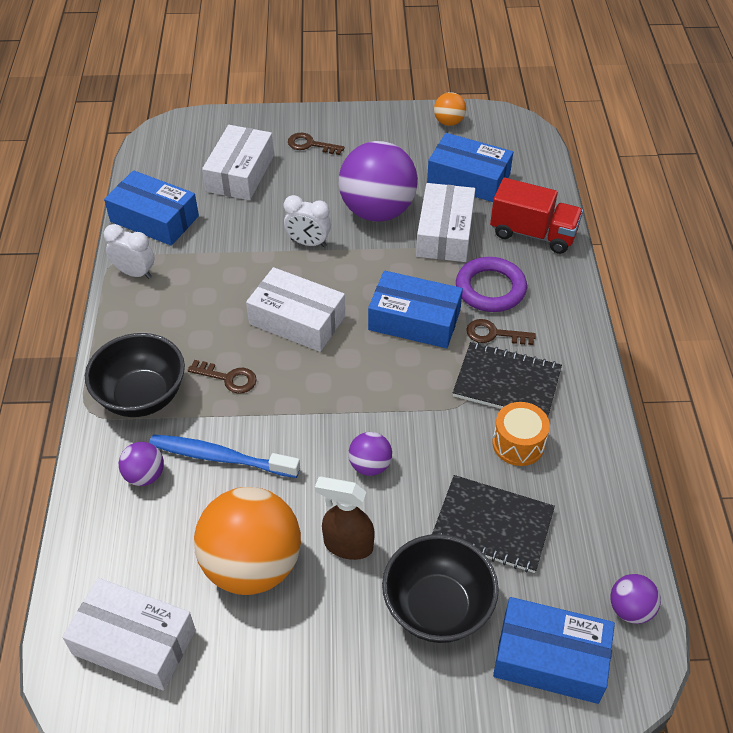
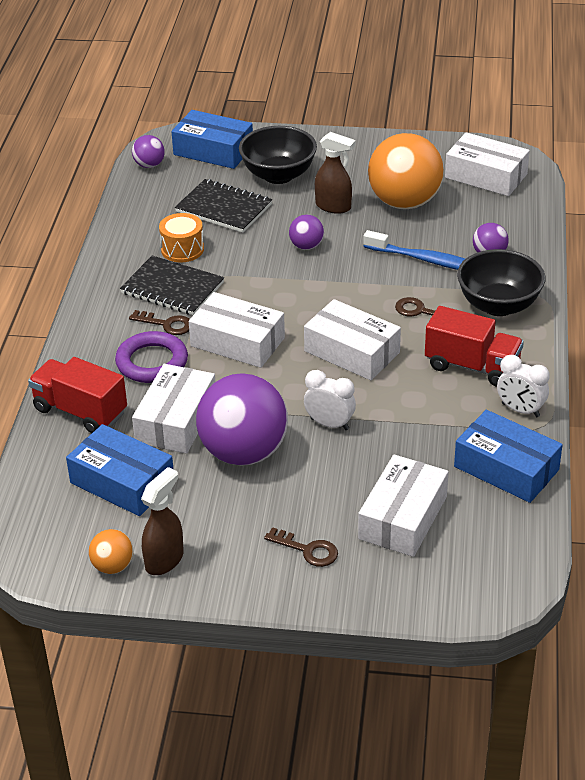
camera: 170 degrees left, 10 degrees down
blue box [368,271,463,348] -> white box [189,292,285,368]
none -> brown spray bottle [141,467,184,575]
none -> red truck [425,306,524,387]

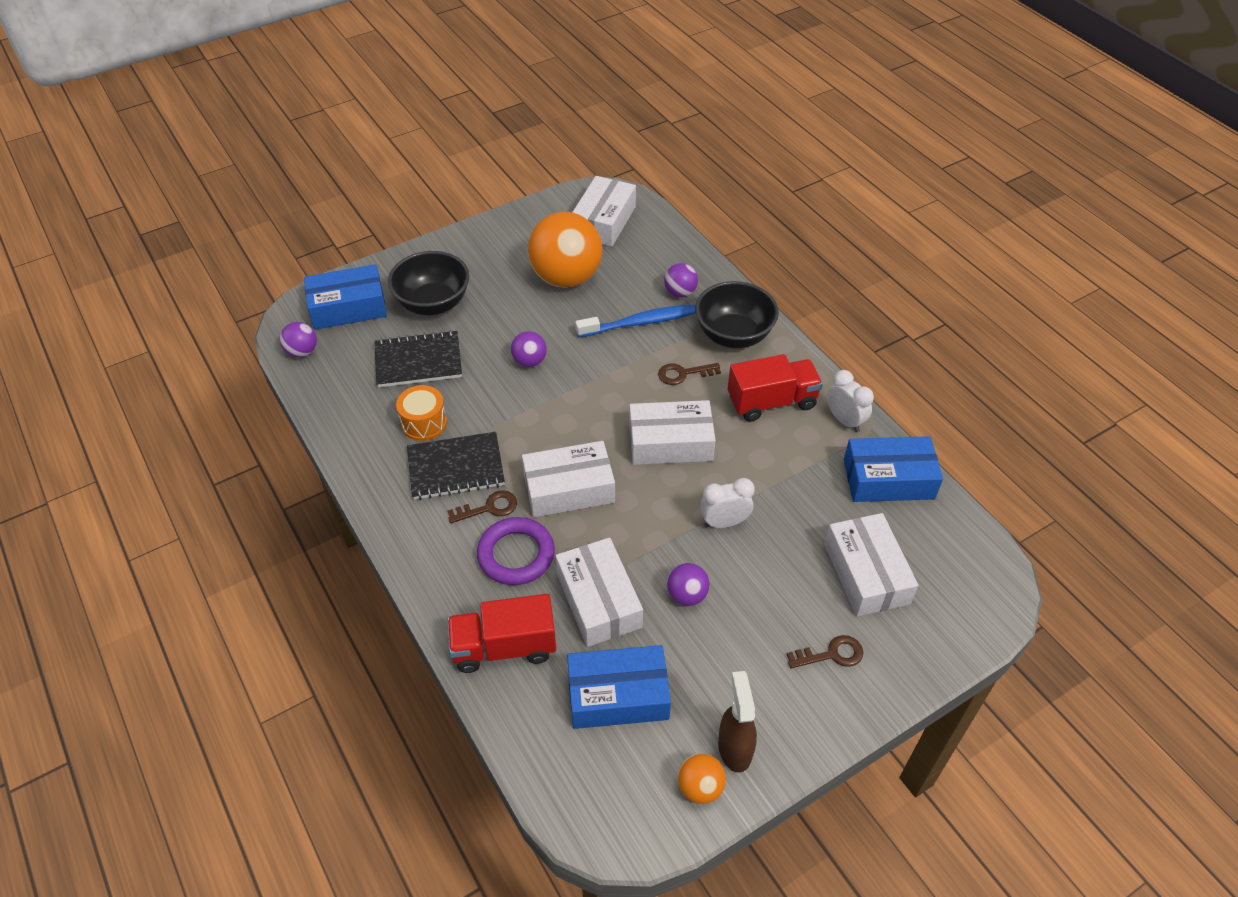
camera: 40 degrees left, 10 degrees up
purple ball [196,373,288,466] -> purple ball [667,563,710,606], size x0.45
brown spray bottle [315,132,356,214] -> none
white box [445,132,530,196] -> white box turned 60 degrees counterclockwise [573,176,636,247]
white clock [497,355,550,417] -> white clock turned 120 degrees counterclockwise [827,370,874,432]

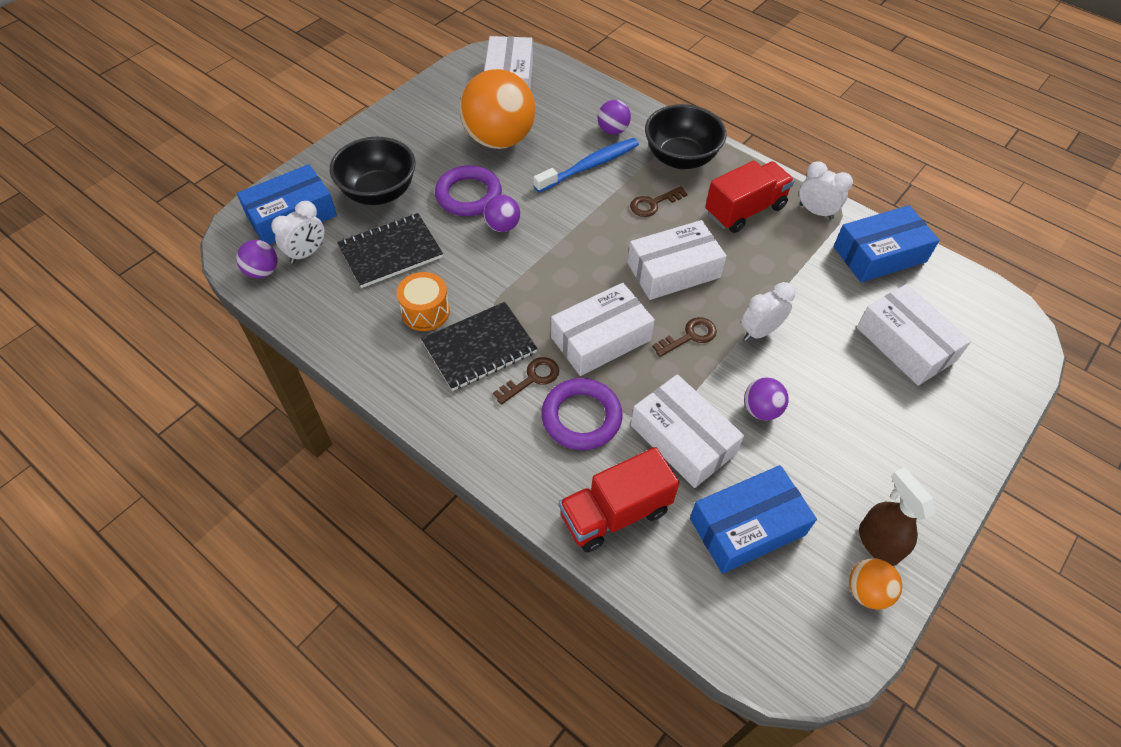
camera: 20 degrees left, 5 degrees up
brown key [787,635,863,668] -> brown key moved to [652,317,717,357]
none -> white clock [271,201,324,264]
none -> purple ring [435,165,502,216]

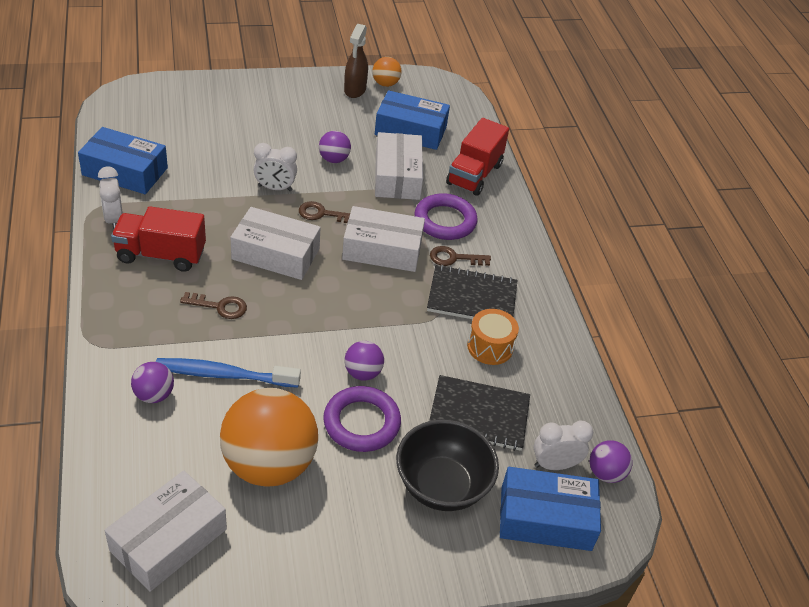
camera: 145 degrees left, 10 degrees down
red truck [559,447,679,552] -> red truck turned 105 degrees clockwise [446,118,509,196]
black bowl [645,104,726,169] -> none
white box [857,284,971,386] -> none

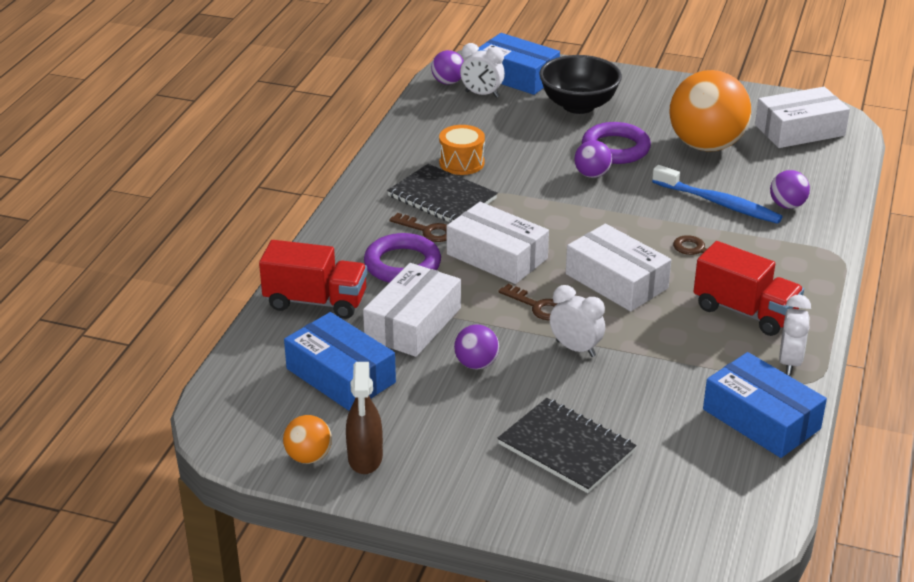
camera: 145 degrees left, 10 degrees down
brown spray bottle [344,24,368,98] -> brown spray bottle turned 135 degrees clockwise [346,362,383,474]
black notebook [429,375,530,451] -> black notebook moved to [497,398,637,493]
red truck [446,118,509,196] -> red truck turned 45 degrees clockwise [259,240,367,319]

